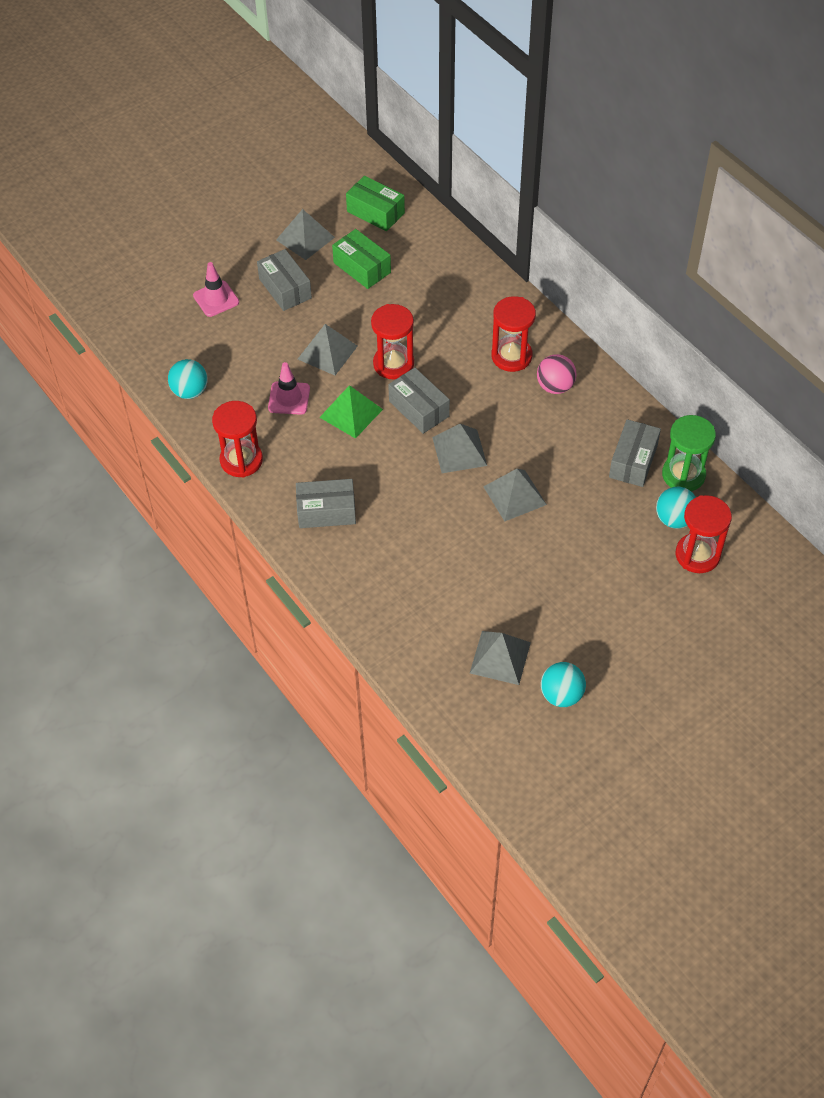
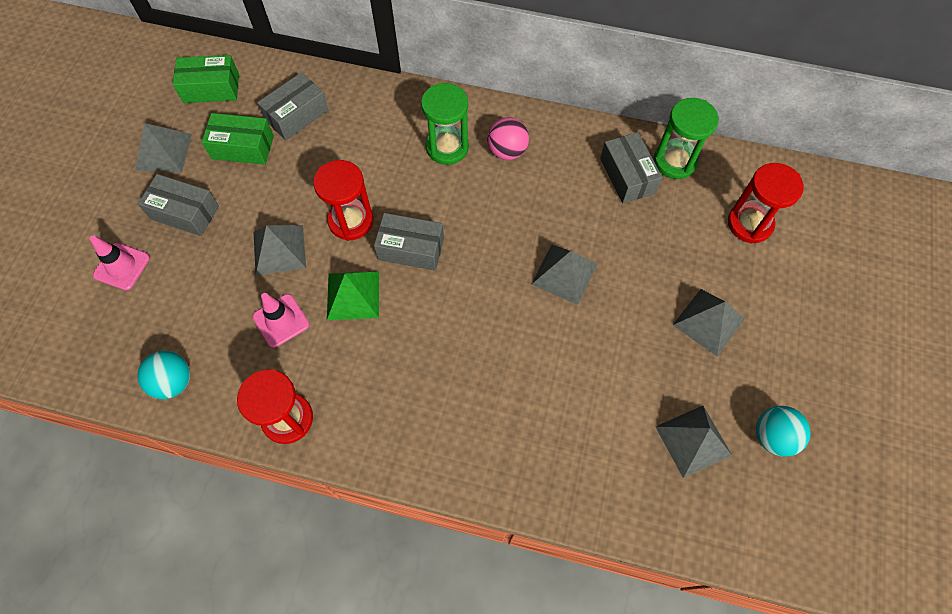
camera: 40 degrees left, 10 degrees up
grey box [296,479,356,528] -> grey box moved to [257,72,328,140]
grey pyramid [432,424,487,473] -> grey pyramid moved to [673,289,745,356]
red hourglass [491,296,536,372] -> green hourglass [421,83,469,165]
turquoise ball [656,487,696,529] -> none

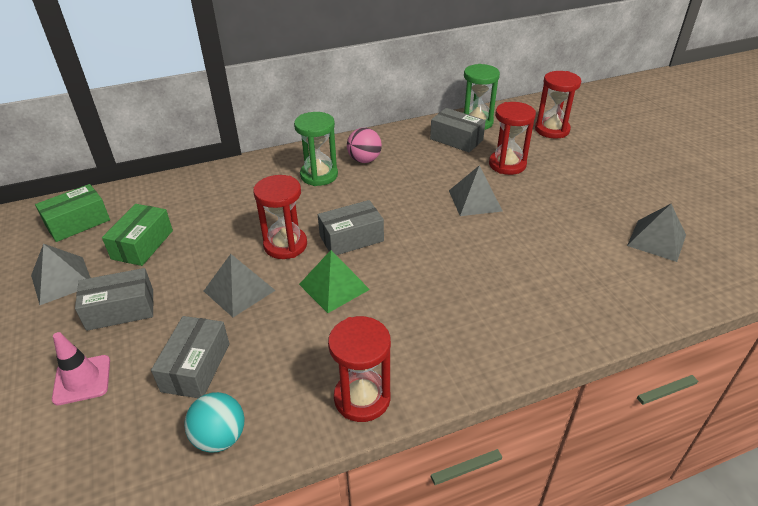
camera: 35 degrees left, 25 degrees down
green box [202,113,274,165] -> green box turned 45 degrees counterclockwise [102,204,173,266]
pink traffic cone [253,293,309,348] -> none
grey box [257,72,328,140] -> grey box moved to [151,316,229,398]
grey pyramid [673,289,745,356] -> none
turquoise ball [756,406,811,457] -> none
none -> red hourglass [489,102,536,175]

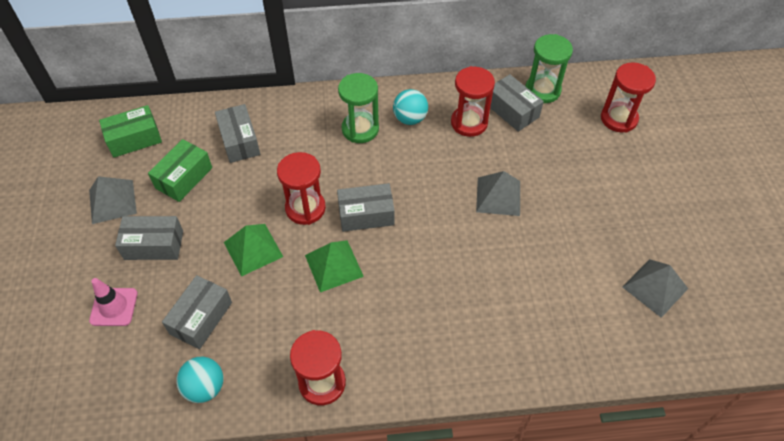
camera: 15 degrees right, 15 degrees up
grey pyramid [204,254,275,317] -> green pyramid [224,224,283,277]
pink ball [347,128,382,163] -> turquoise ball [393,89,428,125]
red hourglass [489,102,536,175] -> red hourglass moved to [451,66,495,137]
none -> grey box [215,104,260,163]

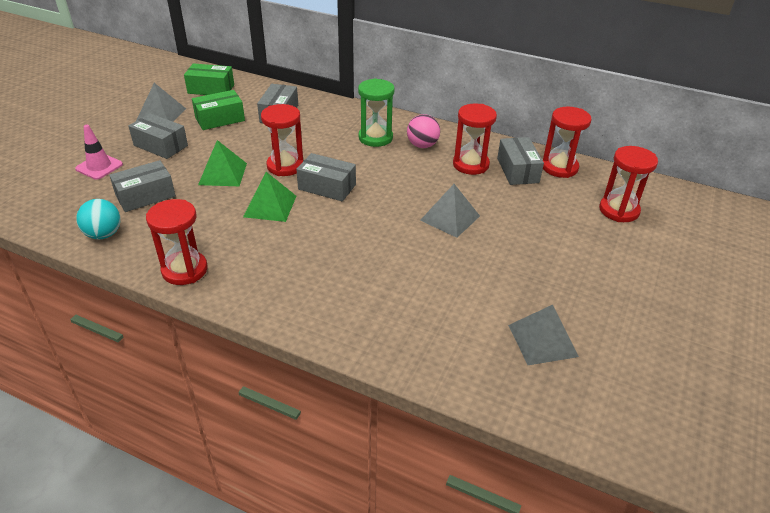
camera: 30 degrees right, 15 degrees down
turquoise ball [393,89,428,125] -> pink ball [407,114,440,148]
green hourglass [525,34,573,103] -> red hourglass [543,107,592,178]

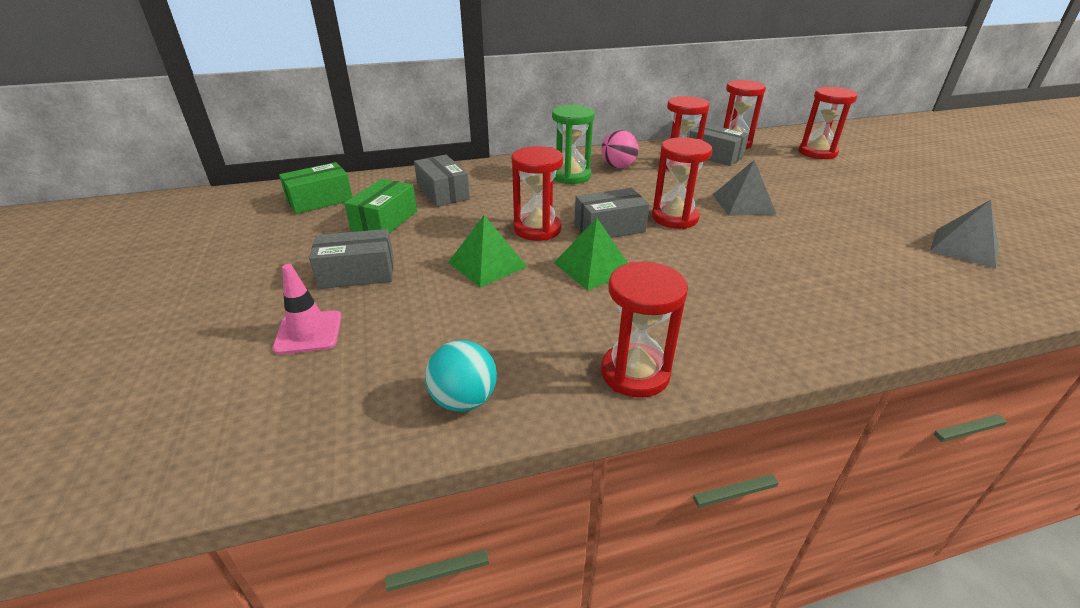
camera: 40 degrees left, 5 degrees down
grey box [109,160,176,212] -> none
grey pyramid [136,83,186,122] -> none
none -> red hourglass [652,137,712,229]

